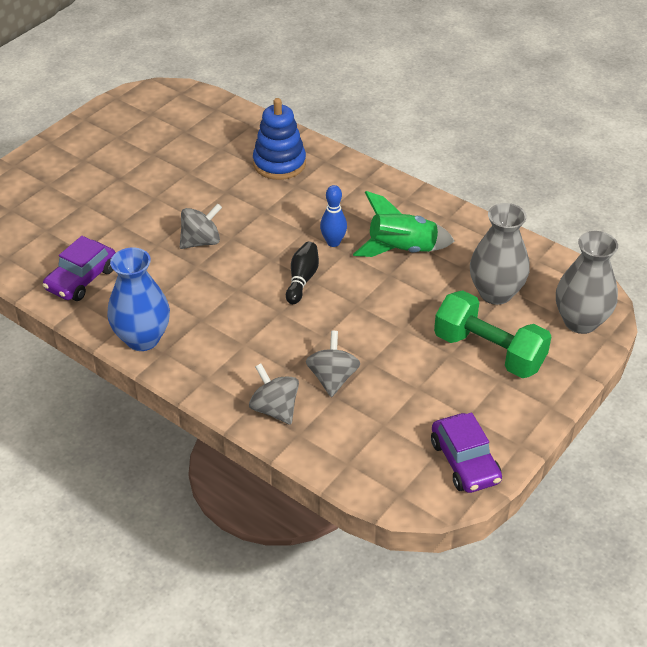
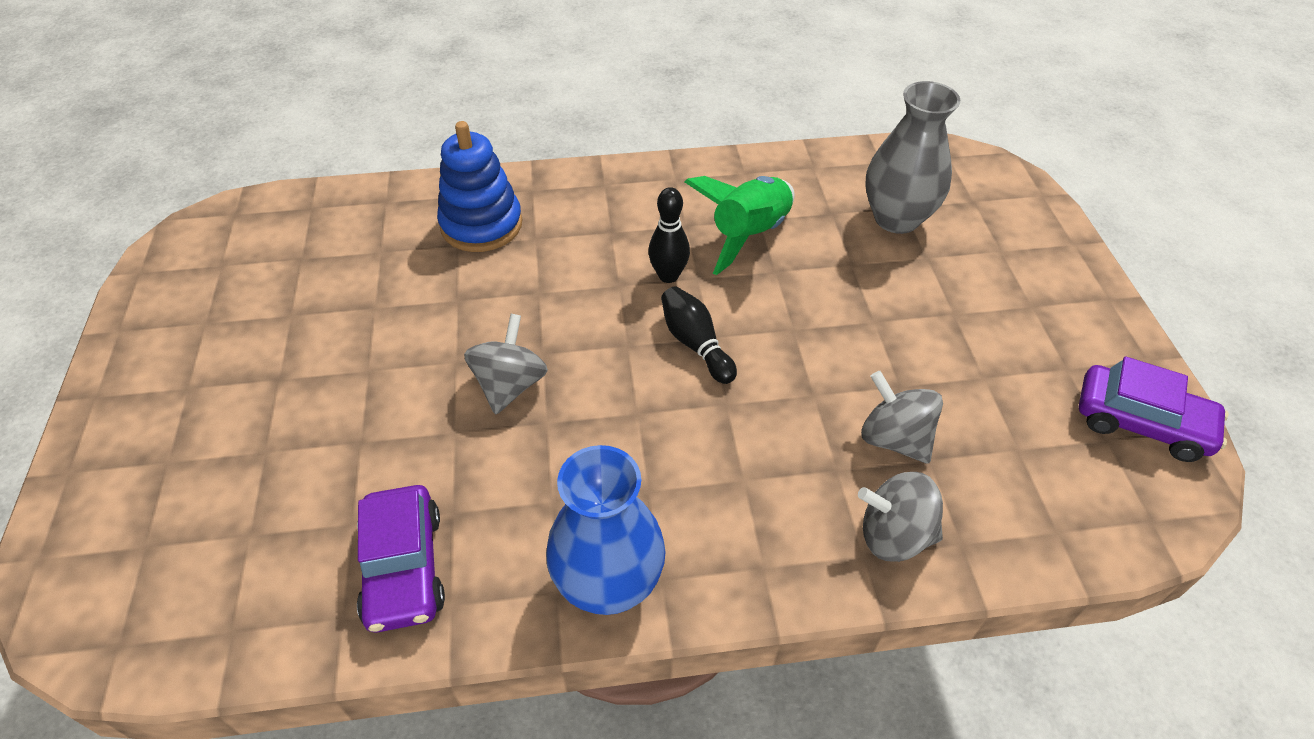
camera: 45 degrees left, 5 degrees up
blue bowling pin [320,185,347,247] -> black bowling pin [648,187,690,283]
green dumbbell [434,290,552,378] -> none
grey vase [556,231,618,334] -> none

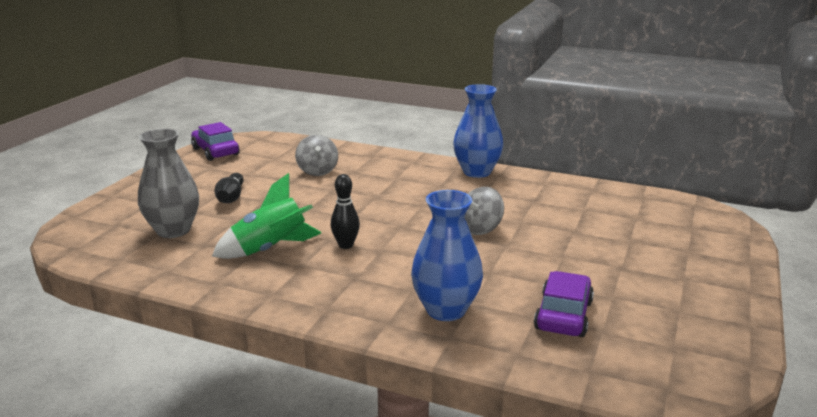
camera: 150 degrees left, 25 degrees down
purple car [357,485,445,633] -> purple car moved to [534,271,594,337]
blue stacking toy [437,121,522,252] -> blue vase [411,190,483,321]
black bowling pin [661,286,737,384] -> black bowling pin moved to [214,173,244,203]
grey spinning top [858,472,943,562] -> none

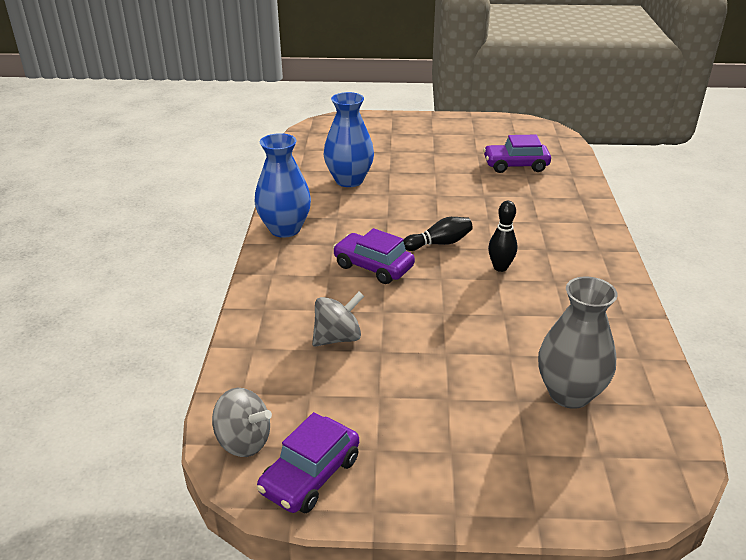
camera: 110 degrees left, 10 degrees up
green rocket [212,173,321,259] -> none
black bowling pin [214,173,244,203] -> black bowling pin moved to [403,217,473,251]
blue vase [411,190,483,321] -> blue vase moved to [324,92,374,187]
grey spinning top [465,187,504,235] -> grey spinning top moved to [212,388,272,457]
none -> purple car [333,228,415,284]

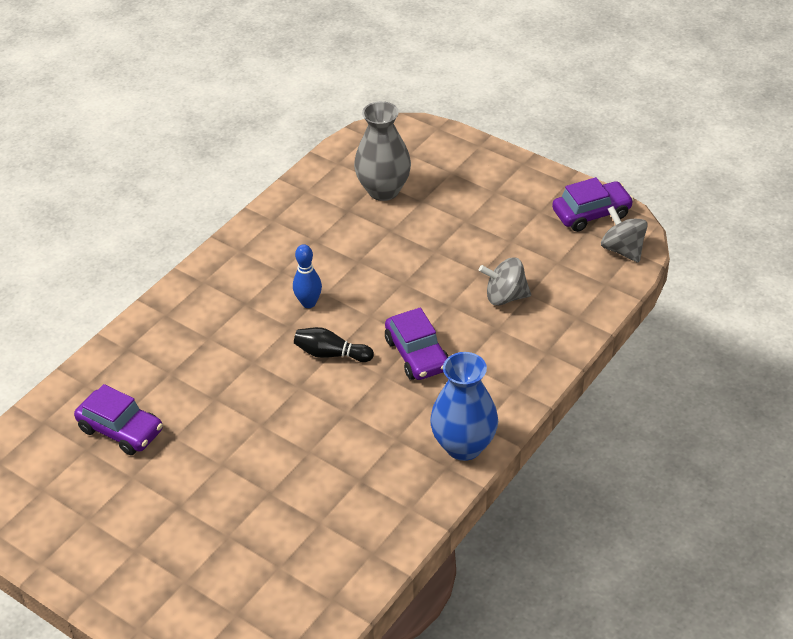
camera: 145 degrees left, 10 degrees up
blue vase [324,92,374,187] -> none
black bowling pin [488,201,517,272] -> blue bowling pin [293,244,322,308]

